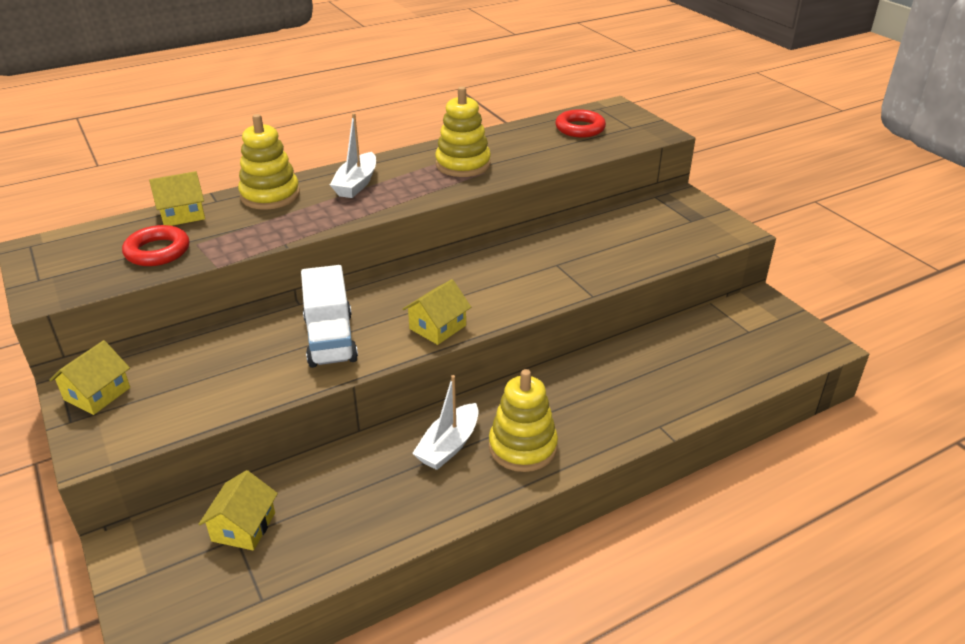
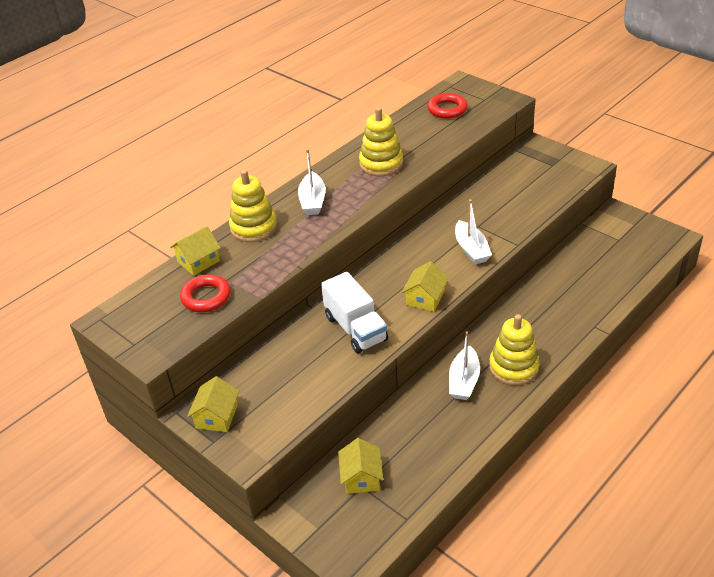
camera: 15 degrees left, 5 degrees up
none -> white boat [455,199,492,265]

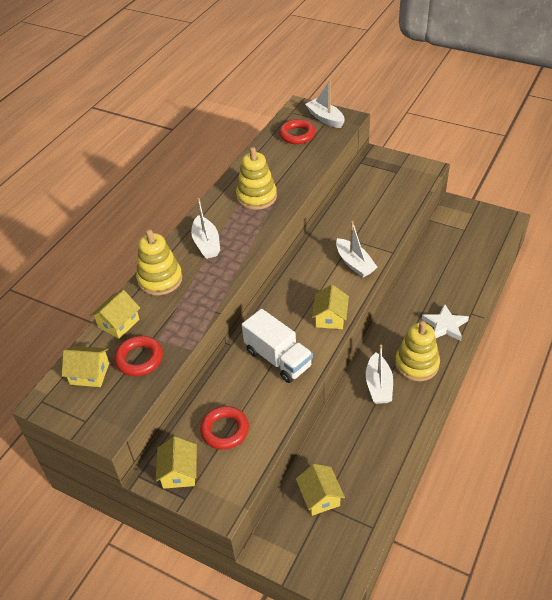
camera: 15 degrees left, 5 degrees up
none -> yellow house [62,346,109,387]
none -> red ring [200,406,249,450]
none -> white boat [305,81,345,128]
none -> white star [422,304,469,341]

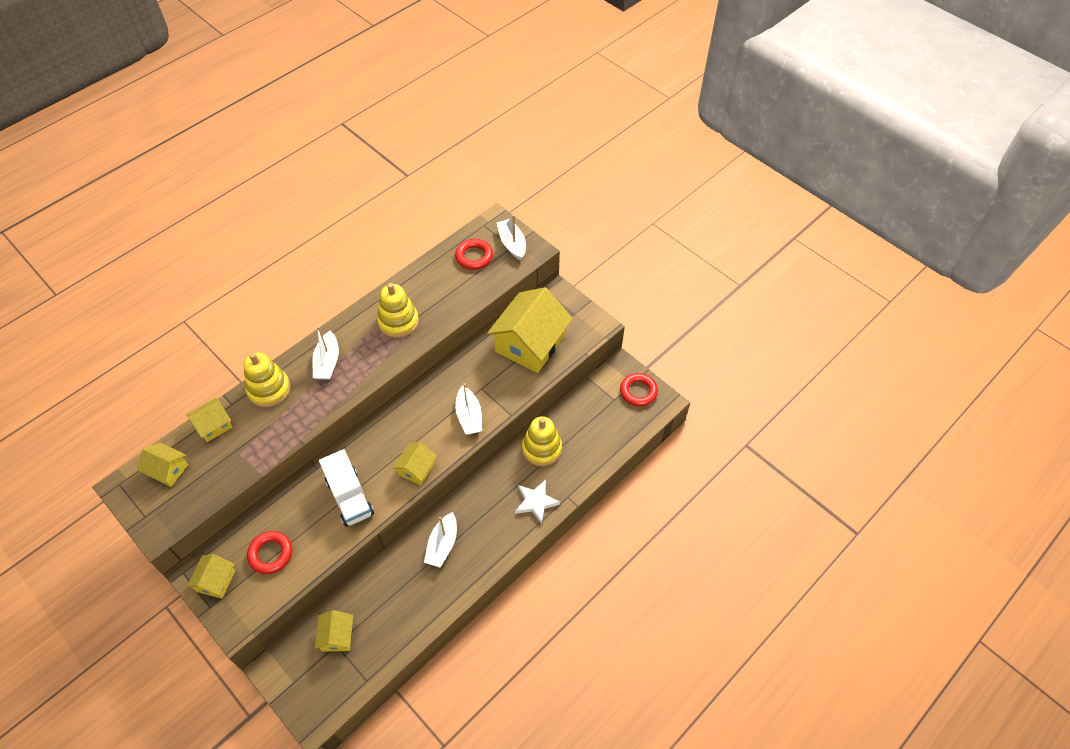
camera: 15 degrees right, 10 degrees up
red ring [114,336,163,376] -> red ring moved to [620,373,658,406]
yellow stacking toy [395,321,440,381] -> yellow stacking toy moved to [522,416,562,467]
none -> yellow house [487,287,573,373]

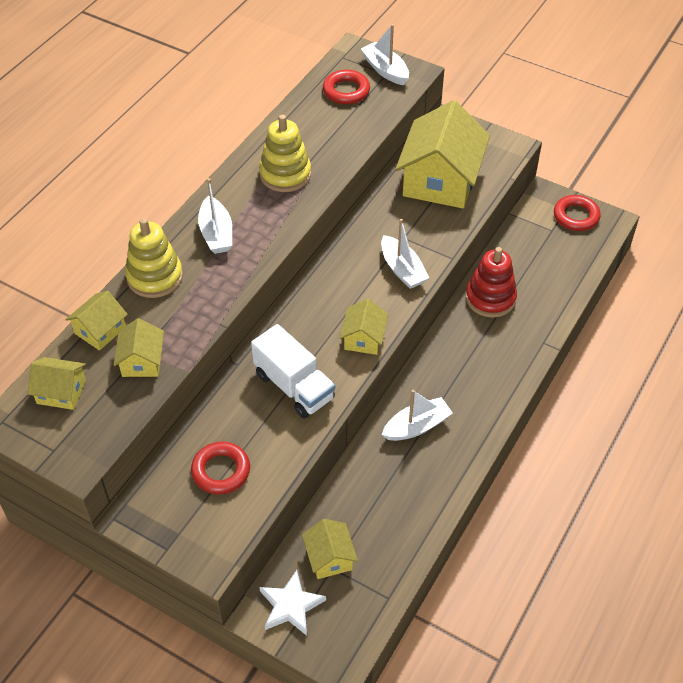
camera: 15 degrees left, 5 degrees down
yellow house [187,554,235,599] -> yellow house moved to [114,318,164,377]
white boat [424,512,457,567] -> white boat turned 120 degrees counterclockwise [382,390,453,441]
white star [515,480,560,524] -> white star moved to [259,570,326,636]
yellow stacking toy [522,416,562,467] -> red stacking toy [466,247,517,318]

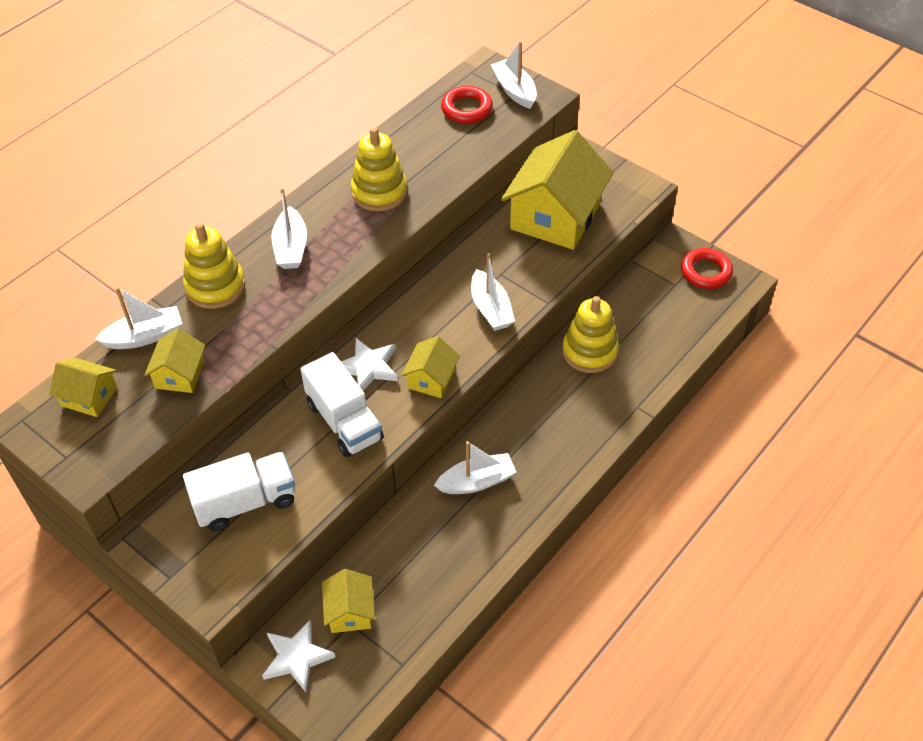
camera: 10 degrees right, 0 degrees up
yellow house [65,291,128,351] -> white boat [95,287,182,349]
red ring [191,442,250,494] -> white truck [183,452,295,531]
red stacking toy [466,247,517,318] -> yellow stacking toy [562,296,619,373]
none -> white star [341,338,398,391]

